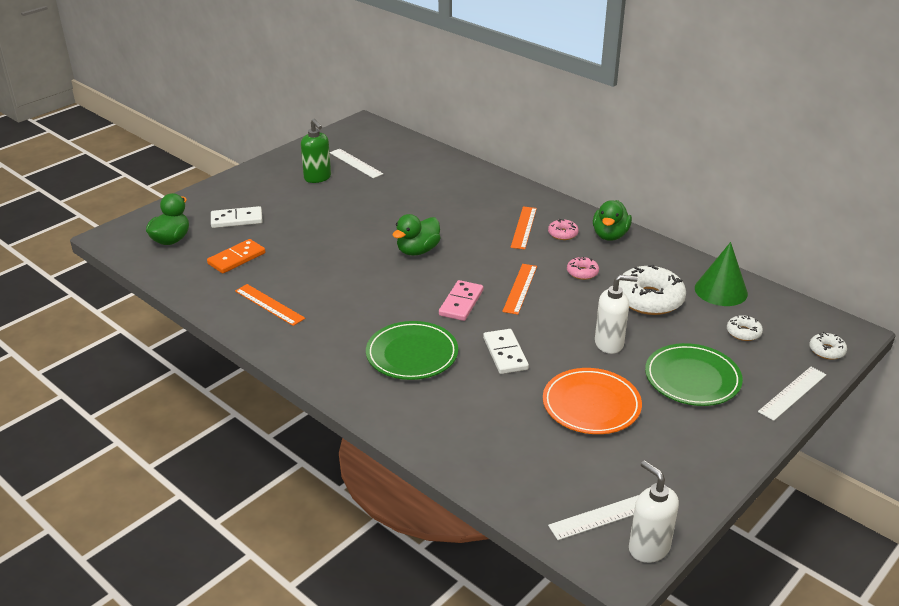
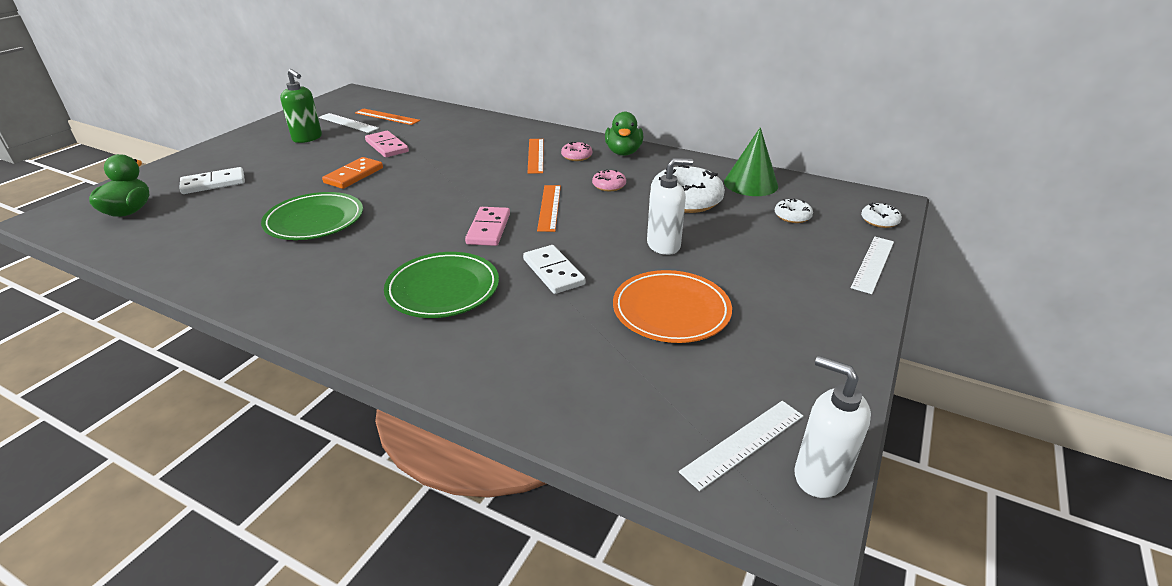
camera: 15 degrees left, 0 degrees up
orange domino [207,239,265,273] -> orange domino moved to [322,157,383,189]
orange ruler [235,284,305,326] -> orange ruler moved to [355,108,420,125]
green duck [392,214,441,255] -> none
green plate [645,343,743,406] -> green plate moved to [261,192,363,240]
none -> pink domino [365,131,409,157]

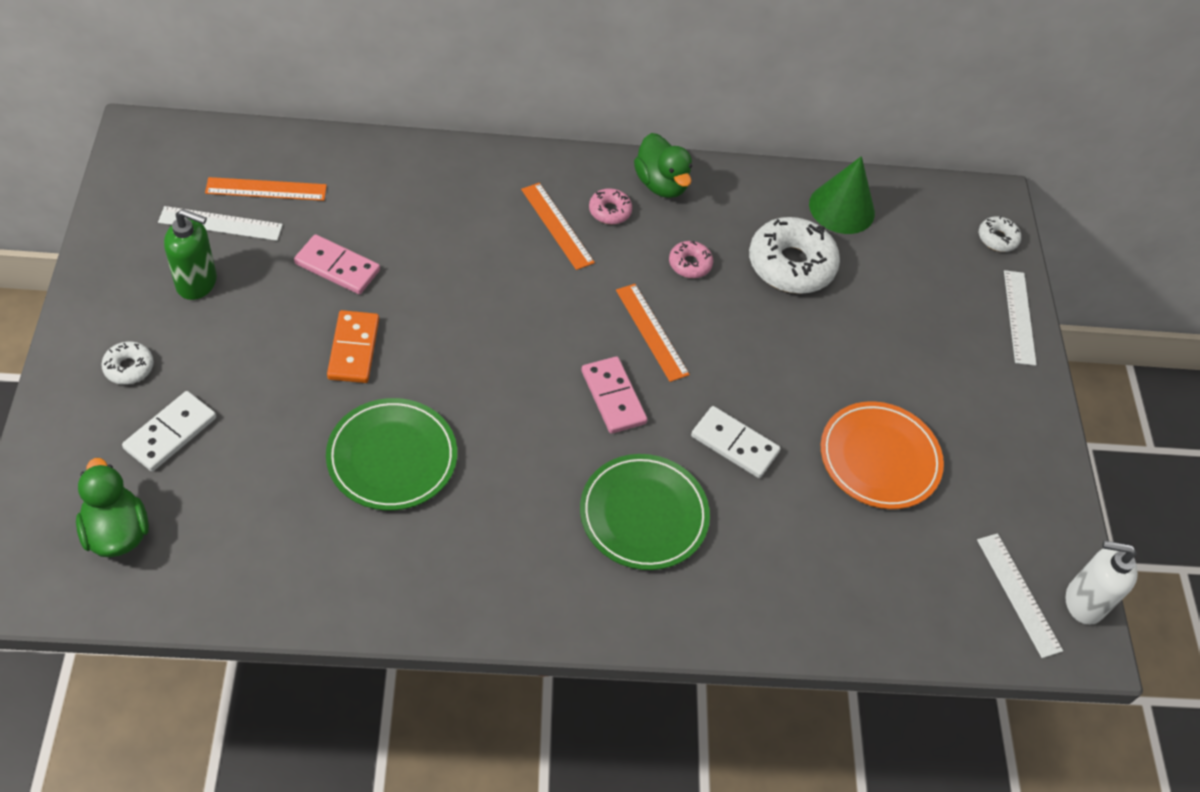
camera: 35 degrees left, 20 degrees up
white soap dispenser [647,158,693,255] -> none
white ruler [679,401,803,491] -> white ruler turned 45 degrees counterclockwise [977,533,1063,658]
white donut [775,198,813,223] -> white donut moved to [101,342,154,385]

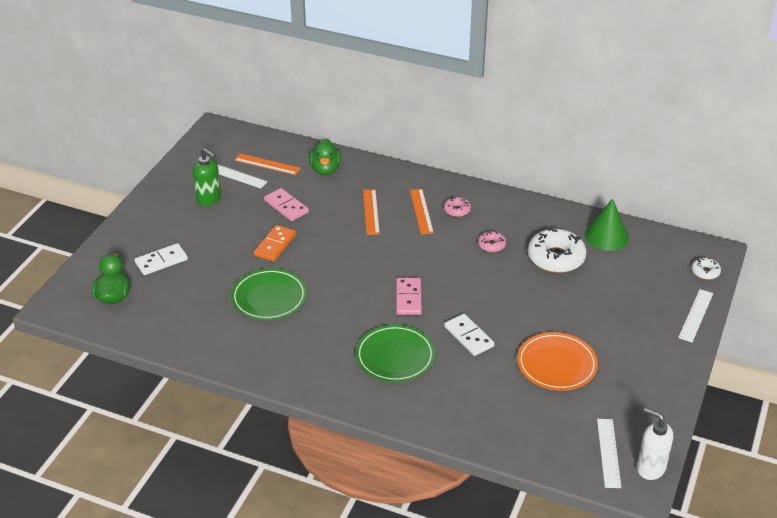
camera: 30 degrees right, 15 degrees down
white donut [101,342,154,385] -> none
orange ruler [616,284,690,382] -> orange ruler moved to [363,189,380,235]
green duck [634,133,692,198] -> green duck moved to [309,139,341,175]

